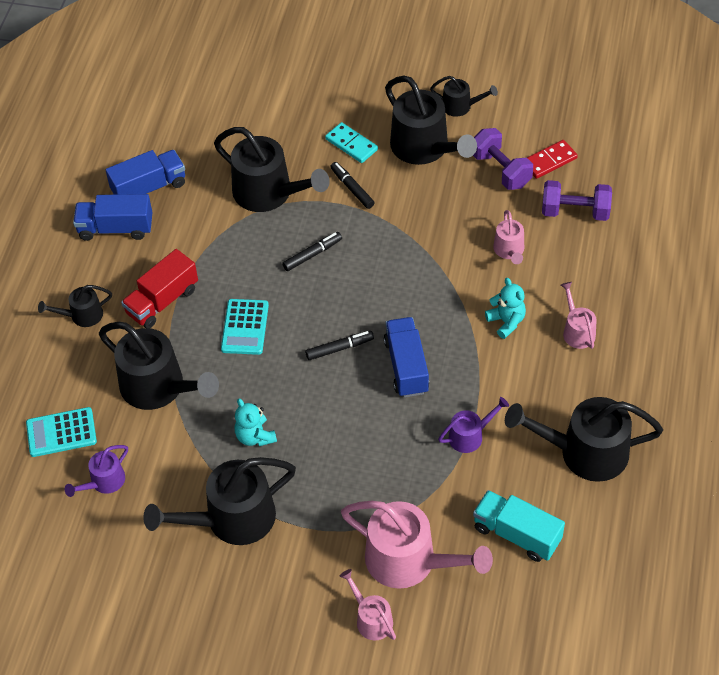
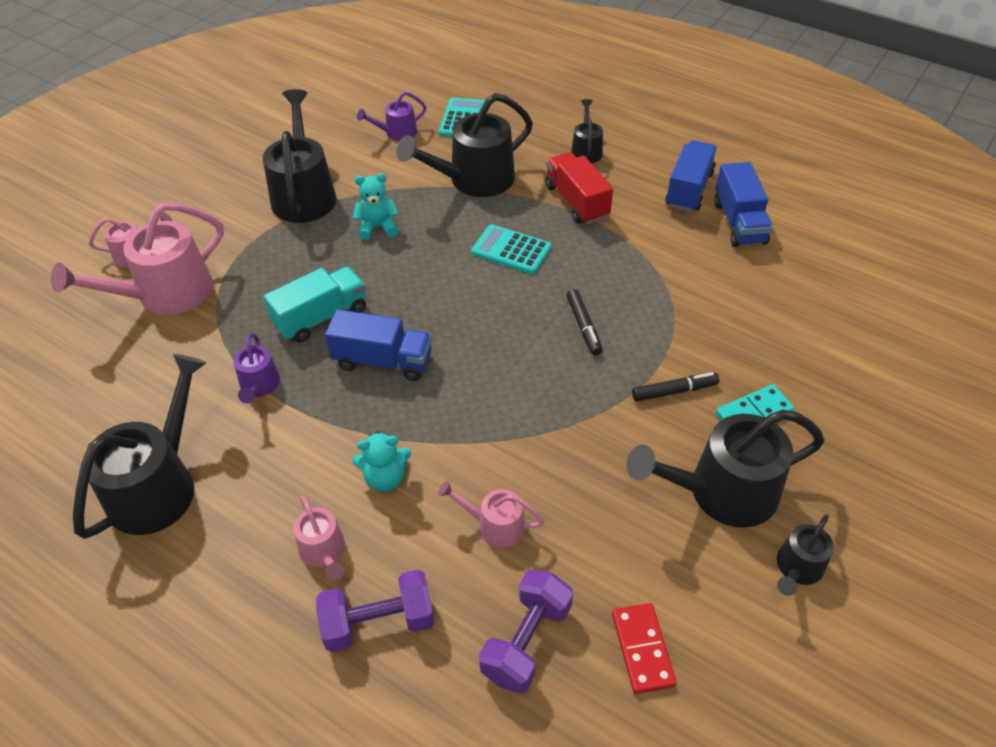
camera: 110 degrees right, 5 degrees down
purple watering can [65,445,128,497] -> purple watering can turned 90 degrees counterclockwise [357,92,426,141]
black watering can [214,127,330,212] -> none
black marker [305,331,374,360] -> none
purple dumbbell [473,128,533,190] -> purple dumbbell moved to [316,569,435,652]
turquoise truck [473,490,565,562] -> turquoise truck moved to [264,267,366,342]
pink watering can [561,282,597,349] -> pink watering can turned 60 degrees clockwise [294,496,345,581]

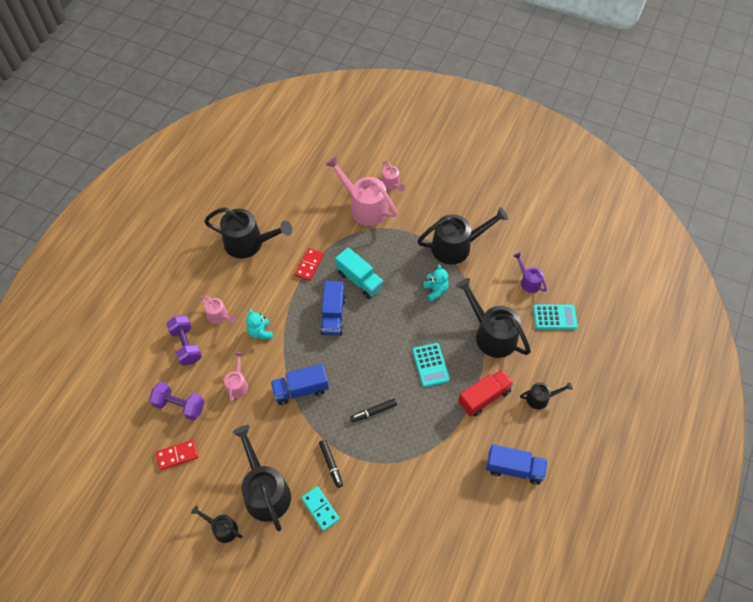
camera: 80 degrees right, 10 degrees up
purple watering can [234,333,280,403] -> red domino [295,248,324,281]
pink watering can [294,496,345,581] -> pink watering can turned 105 degrees counterclockwise [201,296,237,324]
turquoise calculator [471,224,552,274] -> turquoise calculator turned 150 degrees clockwise [412,343,450,387]
blue truck [714,162,773,247] -> blue truck moved to [271,364,329,405]

